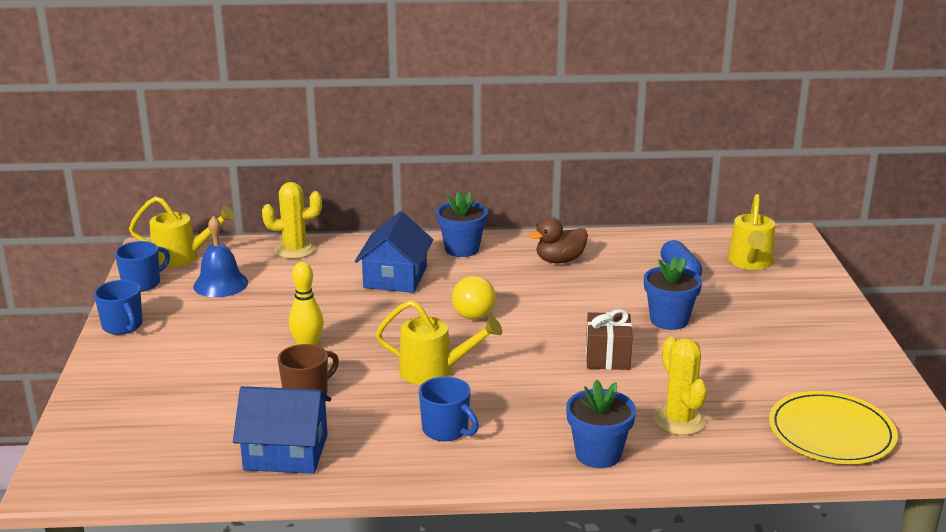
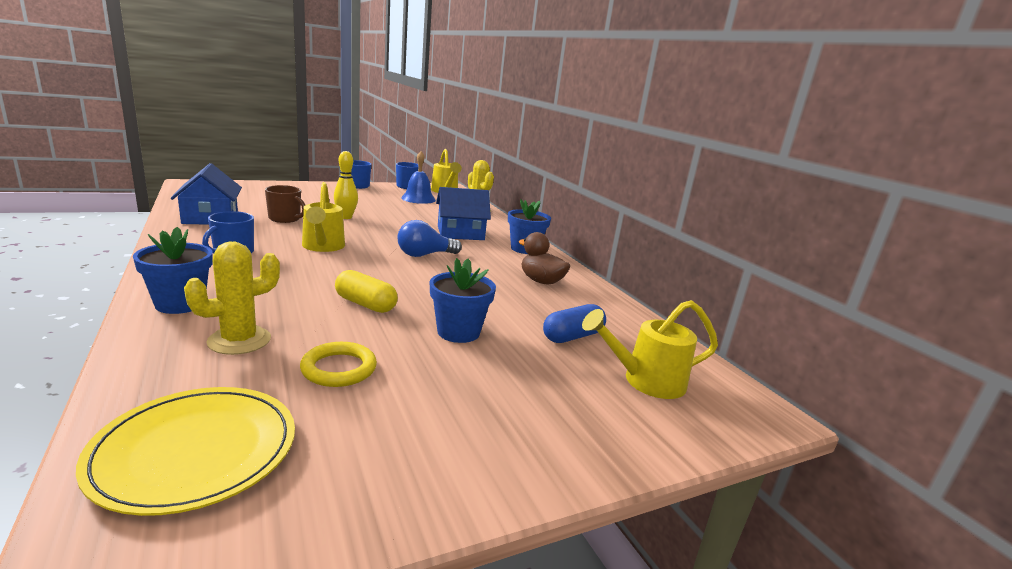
camera: 65 degrees right, 5 degrees down
yellow light bulb [452,276,496,320] -> blue light bulb [398,220,462,257]
brown gift [586,309,633,370] -> yellow capsule [335,270,398,313]
none -> yellow ring [300,342,377,387]

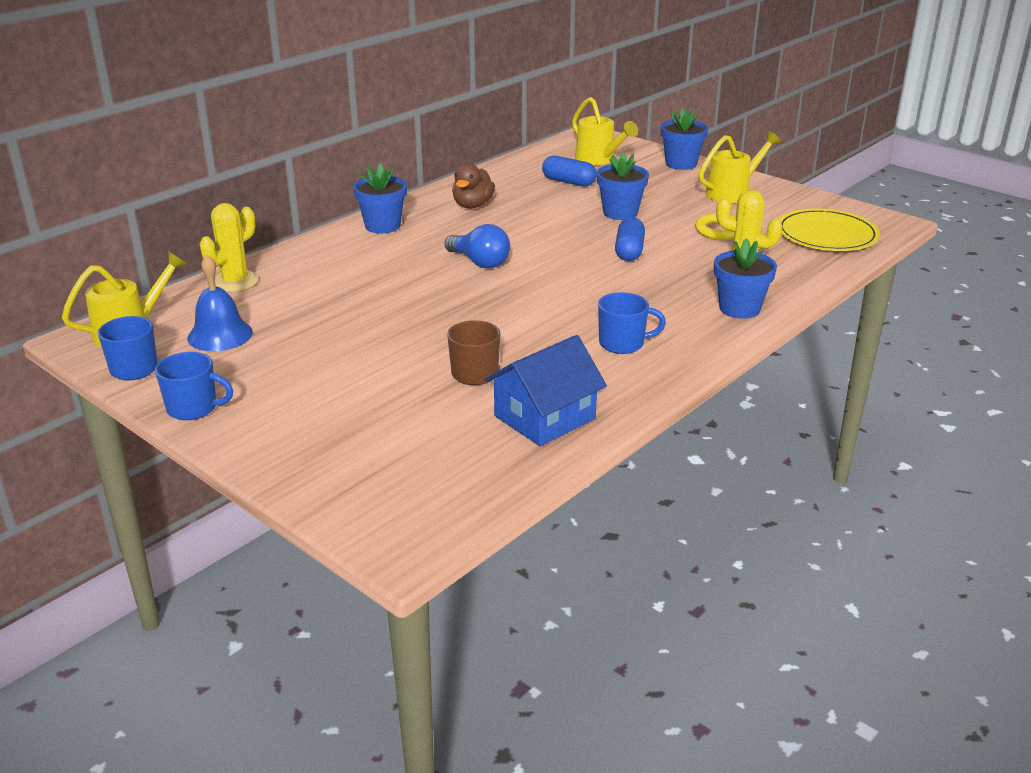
camera: 110 degrees left, 10 degrees up
yellow watering can [302,182,345,252] -> yellow watering can moved to [698,131,781,203]
yellow bowling pin [334,151,358,219] -> none
yellow capsule [335,270,398,313] -> blue capsule [615,217,645,261]
blue house [436,187,491,240] -> none
none -> blue flower pot [661,108,708,170]

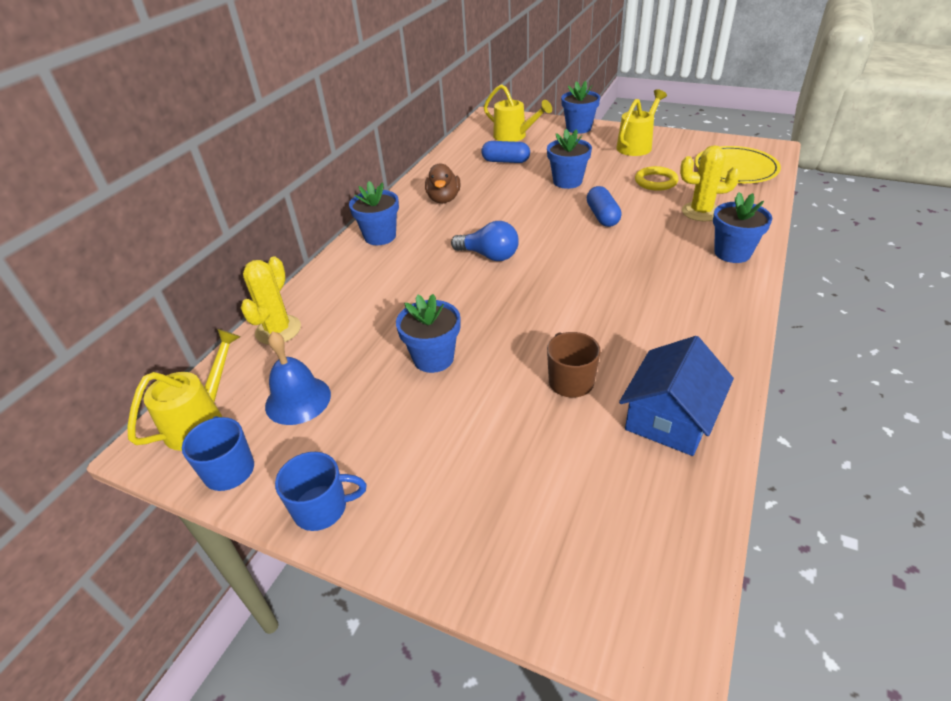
camera: 15 degrees left, 10 degrees up
blue mug [598,292,666,354] -> none
none -> blue flower pot [396,294,461,373]

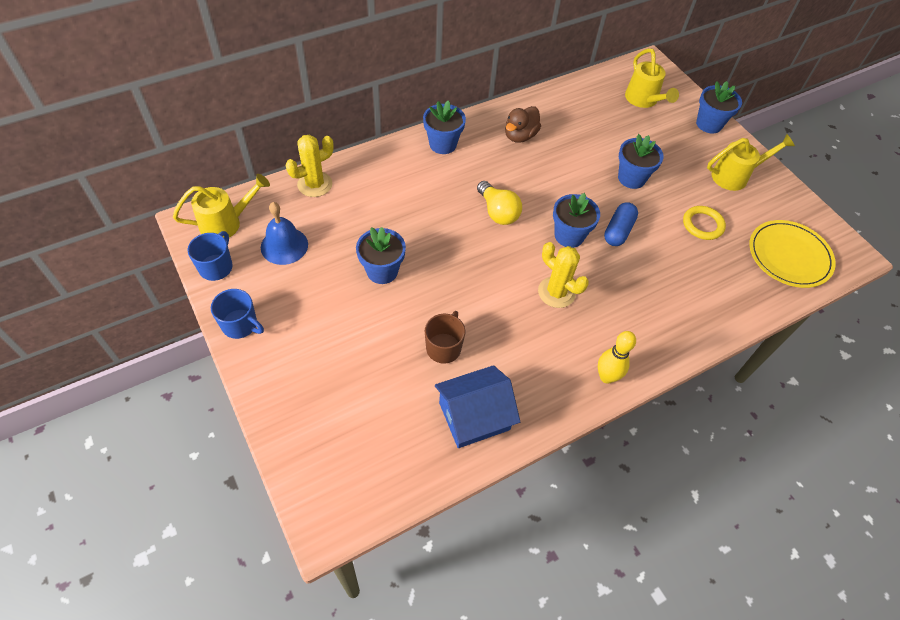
camera: 30 degrees right, 15 degrees up
blue light bulb [451,221,519,261] -> yellow light bulb [477,181,522,225]
blue capsule [481,141,530,163] -> none
yellow cactus [680,145,740,221] -> yellow cactus moved to [538,242,589,308]
blue flower pot [713,192,772,263] -> blue flower pot moved to [553,193,600,248]
none -> yellow bowling pin [598,331,636,384]

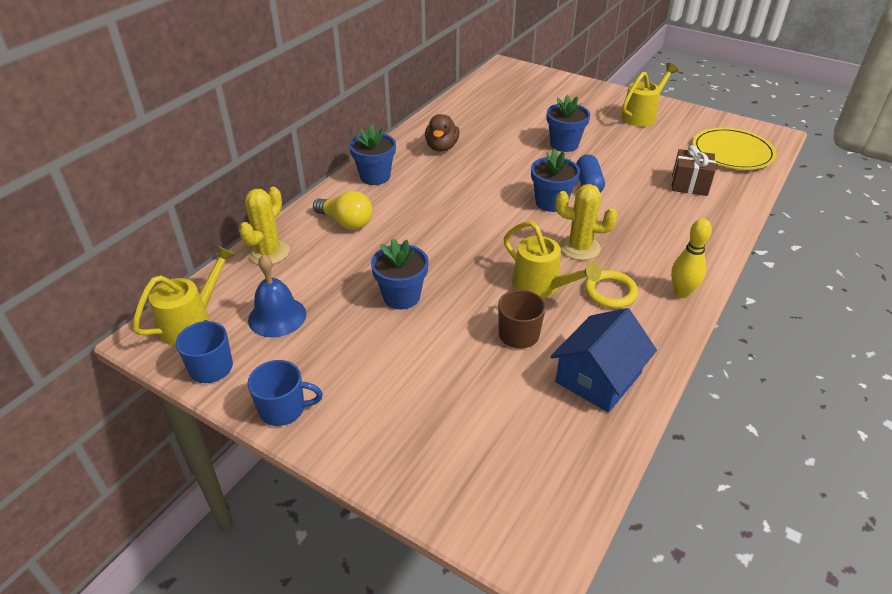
camera: 25 degrees left, 15 degrees down
yellow light bulb [477,181,522,225] -> yellow light bulb moved to [313,191,372,230]
yellow watering can [625,48,679,108] -> yellow watering can moved to [504,221,601,298]
yellow ring [683,206,726,240] -> yellow ring moved to [584,270,638,309]
blue flower pot [696,81,742,133] -> none
none -> brown gift [672,145,716,196]

